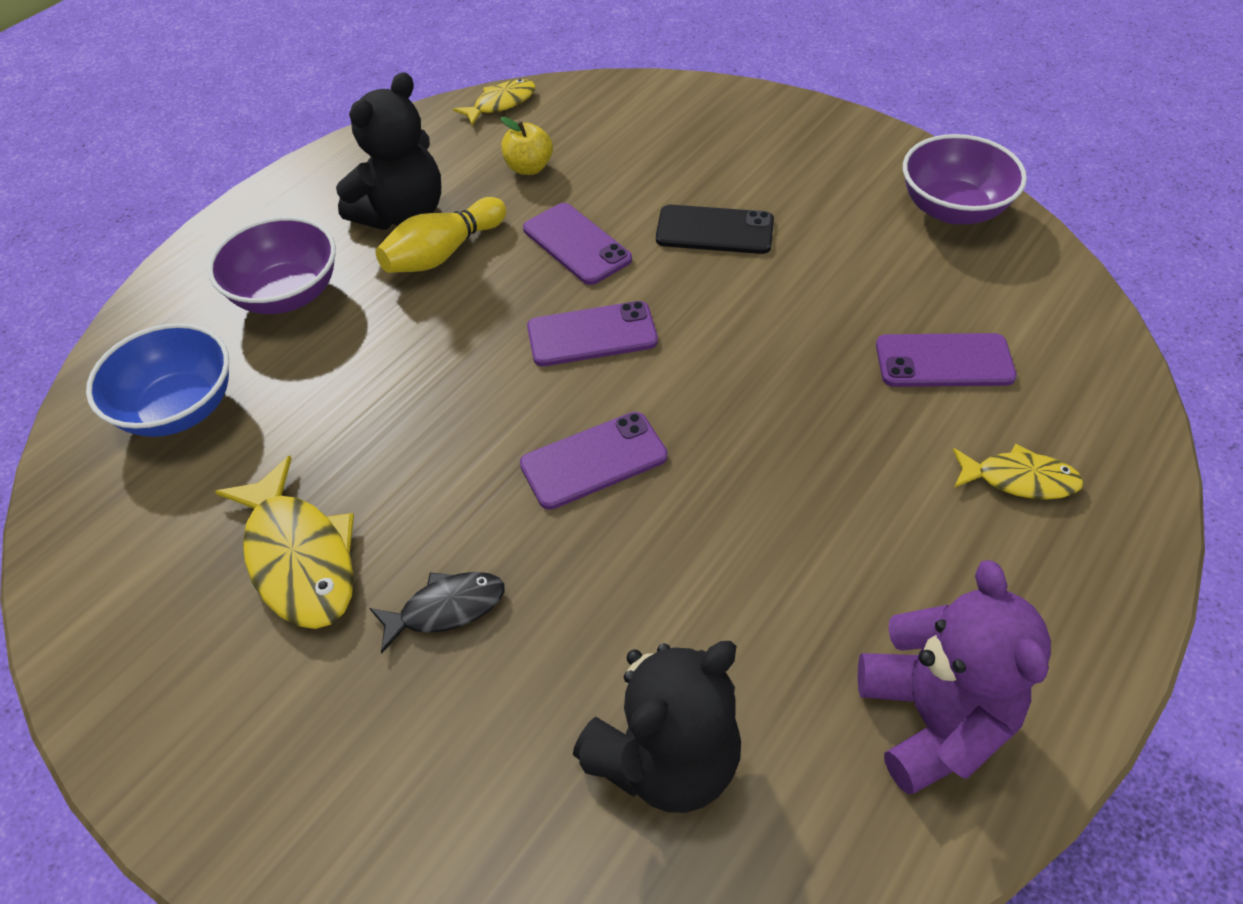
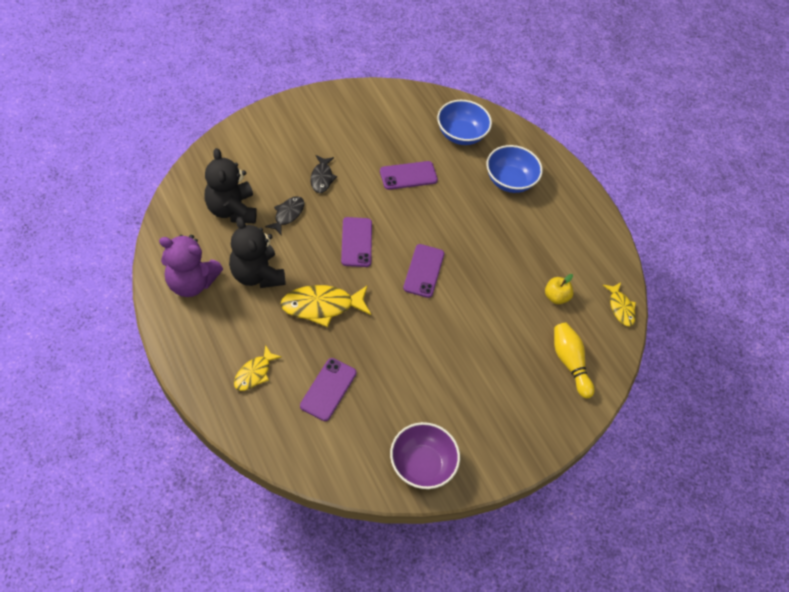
camera: 105 degrees right, 5 degrees up
purple bowl [208,216,336,314] -> blue bowl [486,145,543,193]
yellow fish [215,456,354,629] -> yellow fish moved to [281,285,371,327]
black teddy bear [336,72,441,230] -> black teddy bear moved to [229,217,286,288]
yellow bowling pin [376,197,506,273] -> yellow bowling pin moved to [554,323,594,398]
purple phone [523,203,632,285] -> purple phone moved to [380,161,438,190]
black phone [656,205,774,254] -> none
none -> black fish [265,196,304,236]

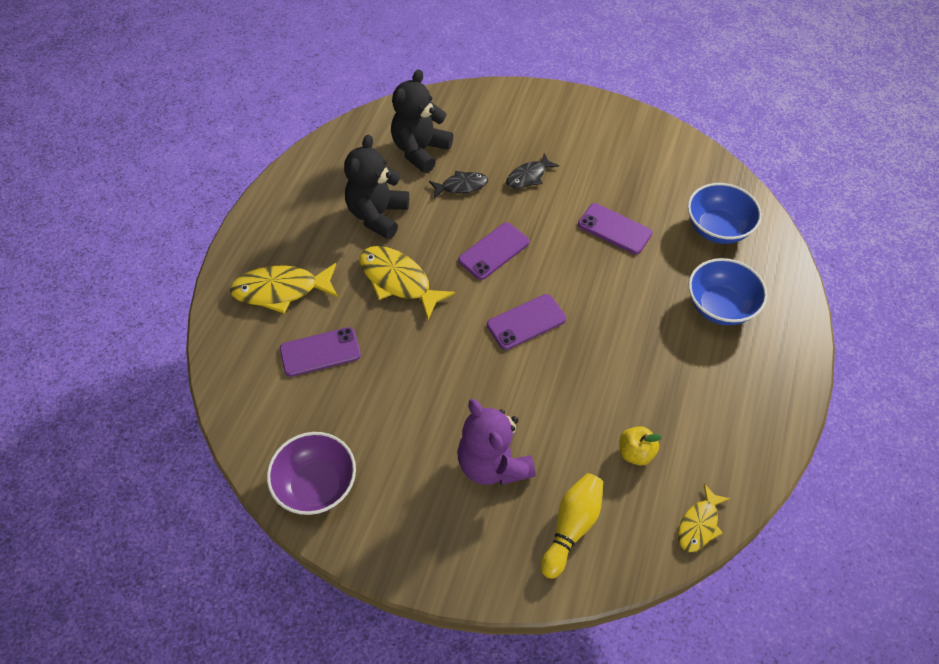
camera: 55 degrees right, 0 degrees up
purple teddy bear [159,235,223,297] -> purple teddy bear moved to [457,399,536,485]
yellow fish [234,345,282,391] -> yellow fish [230,263,338,313], size x1.67

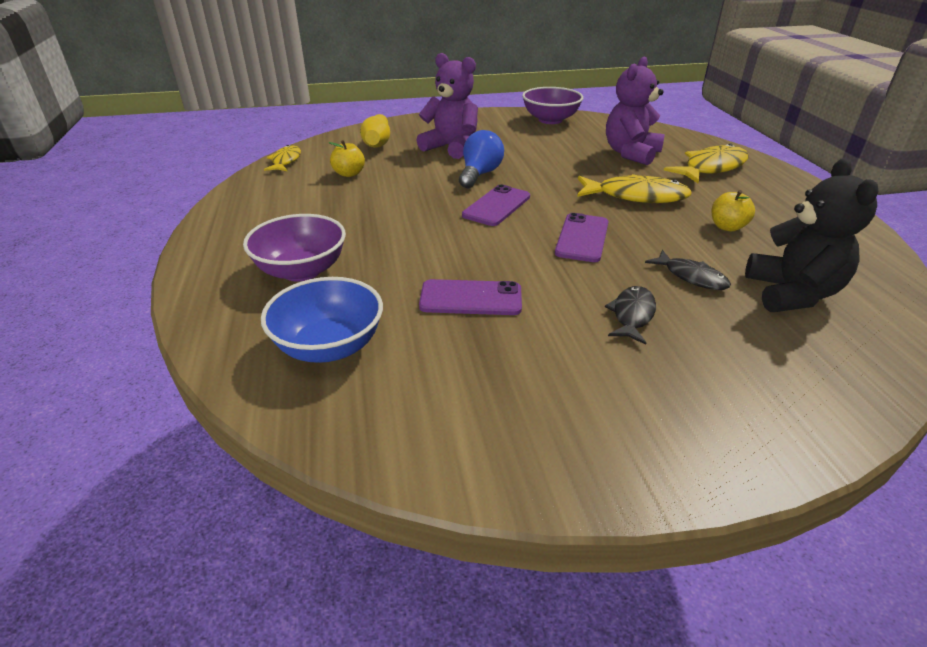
camera: 150 degrees right, 20 degrees down
purple phone [280,327,361,377] -> purple teddy bear [606,57,664,165]
black teddy bear [344,134,409,239] -> yellow apple [712,190,755,231]
black fish [429,171,488,198] -> black fish turned 90 degrees counterclockwise [645,250,731,290]
blue bowl [689,258,767,325] -> purple bowl [243,214,346,282]
none -> blue light bulb [459,130,504,188]

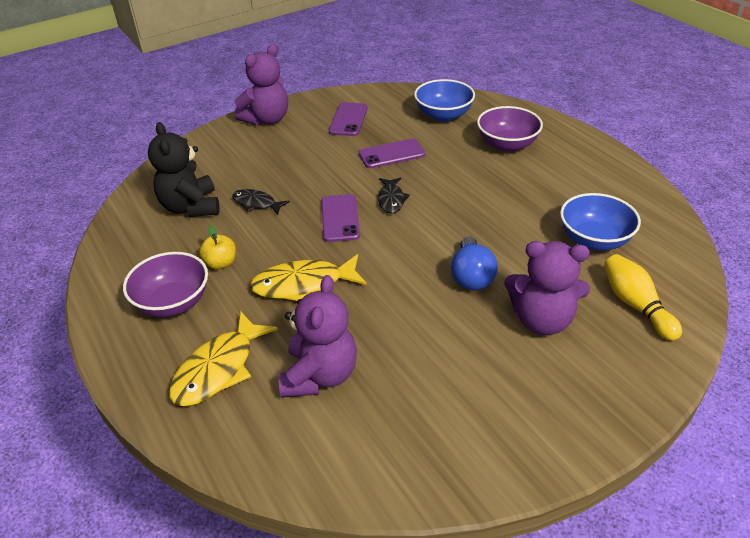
camera: 160 degrees right, 5 degrees up
yellow fish [264,145,301,171] -> none
yellow apple [329,140,365,177] -> blue bowl [560,193,641,251]
purple phone [462,184,530,226] -> purple phone moved to [329,102,368,136]
purple bowl [522,87,583,124] -> purple bowl moved to [123,252,208,317]
black fish [605,286,656,344] -> black fish moved to [378,178,410,214]
none -> purple teddy bear [234,44,288,126]

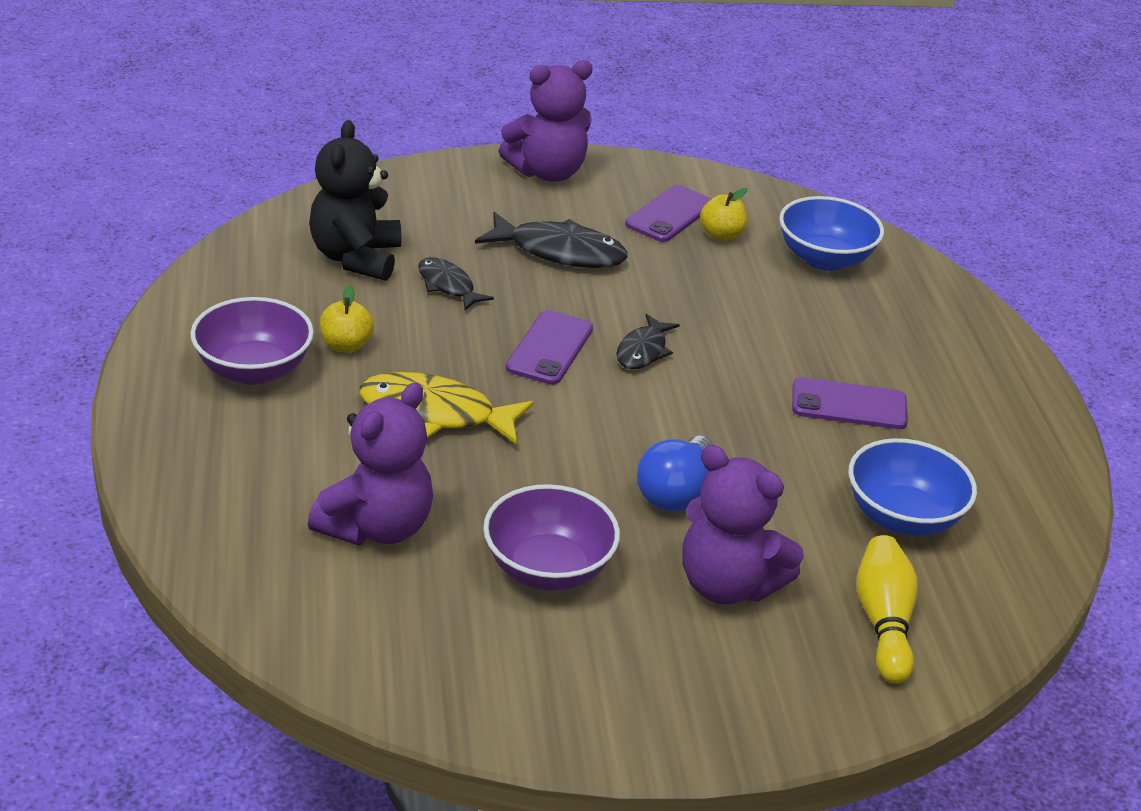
camera: 20 degrees right, 5 degrees down
yellow fish [169,311,278,406] -> none
purple phone [359,139,425,168] -> purple phone moved to [792,377,908,429]
purple bowl [477,106,543,152] -> purple bowl moved to [483,484,620,590]
none -> black fish [475,212,628,268]
none -> yellow apple [700,188,748,241]

